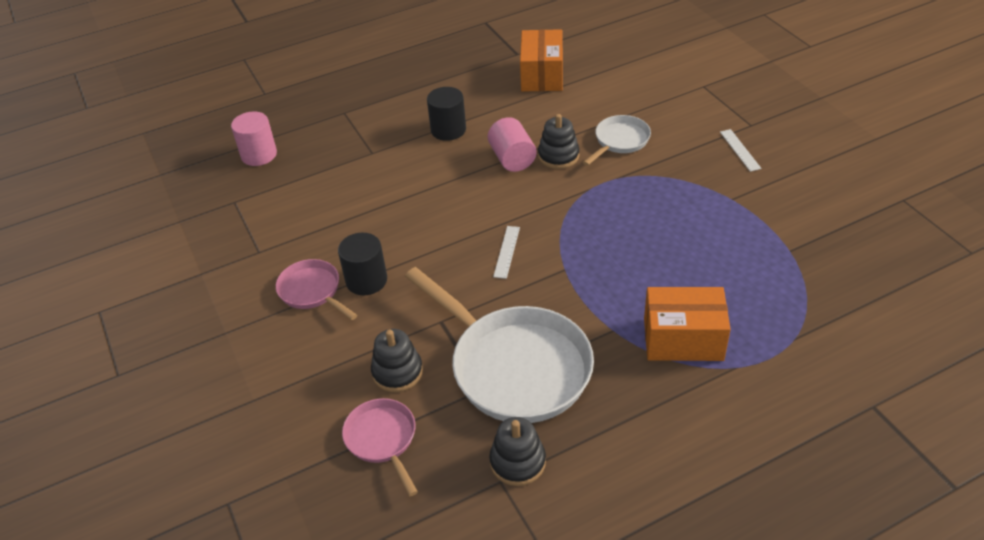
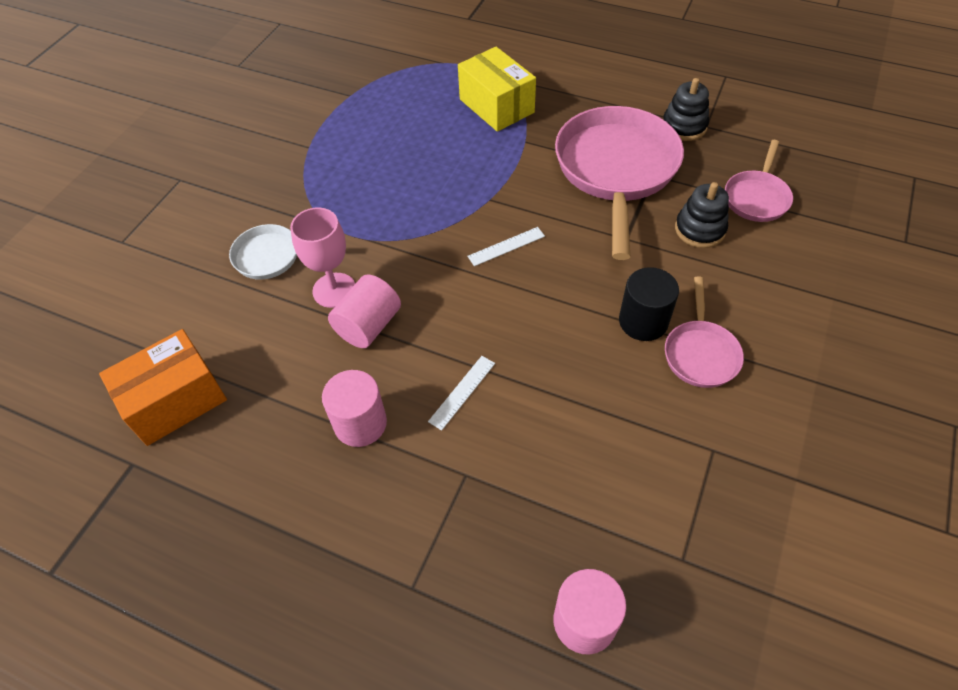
camera: 130 degrees left, 10 degrees up
white pan [405,267,594,423] -> pink pan [555,106,684,260]
black cylinder [427,87,466,141] -> pink cylinder [322,370,387,447]
black stacking toy [538,114,579,169] -> pink goblet [290,208,355,308]
orange box [644,287,731,361] -> yellow box [458,47,536,132]
white ruler [720,129,762,172] -> white ruler moved to [428,356,495,430]

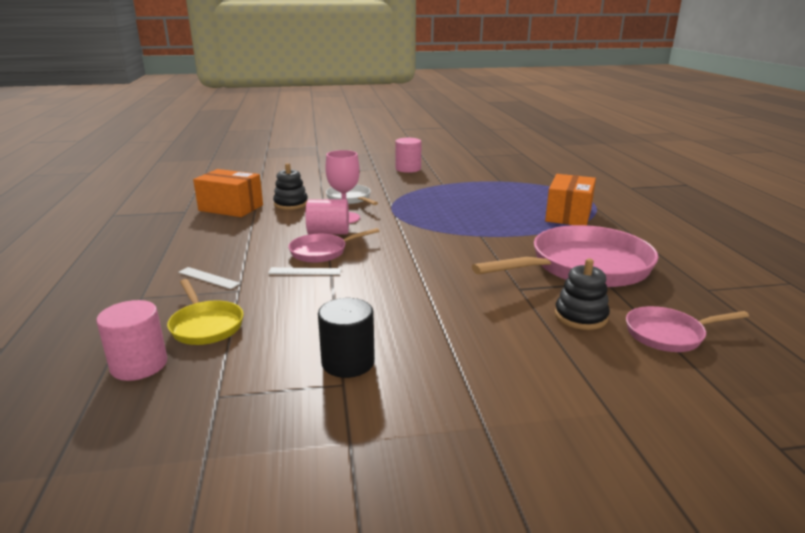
camera: 55 degrees right, 30 degrees down
pink cylinder [322,370,387,447] -> pink cylinder moved to [395,138,421,173]
yellow box [458,47,536,132] -> orange box [545,174,596,225]
white ruler [467,227,545,266] -> white ruler moved to [178,267,241,289]
black cylinder [619,267,679,341] -> black cylinder moved to [318,298,375,378]
black stacking toy [663,78,709,141] -> black stacking toy moved to [273,163,308,210]
pink pan [665,276,744,388] -> pink pan moved to [288,228,379,263]
none -> yellow pan [167,279,244,345]

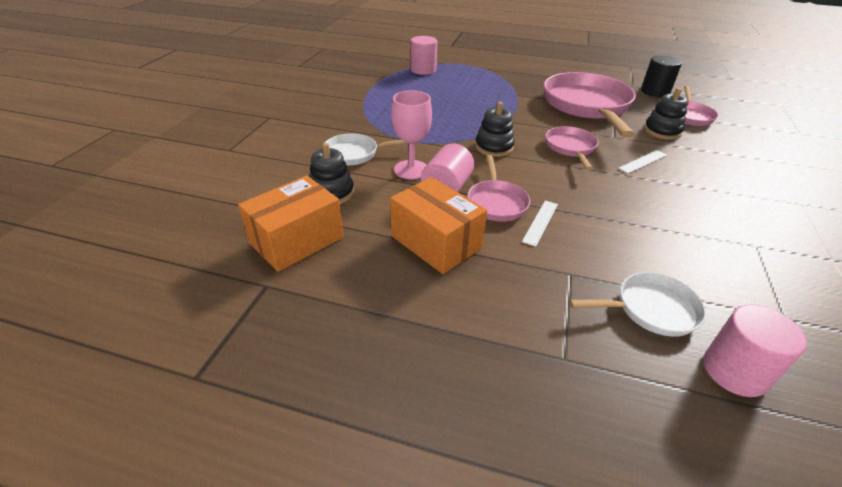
camera: 65 degrees left, 15 degrees up
yellow pan [167,279,244,345] -> white pan [570,272,706,336]
white ruler [178,267,241,289] -> white ruler moved to [618,150,667,174]
black cylinder [318,298,375,378] -> black cylinder moved to [641,55,682,97]
pink cylinder [395,138,421,173] -> pink cylinder moved to [411,36,438,75]
orange box [545,174,596,225] -> orange box moved to [390,177,487,274]
none -> black stacking toy [475,102,515,157]
none -> pink pan [545,126,598,170]

